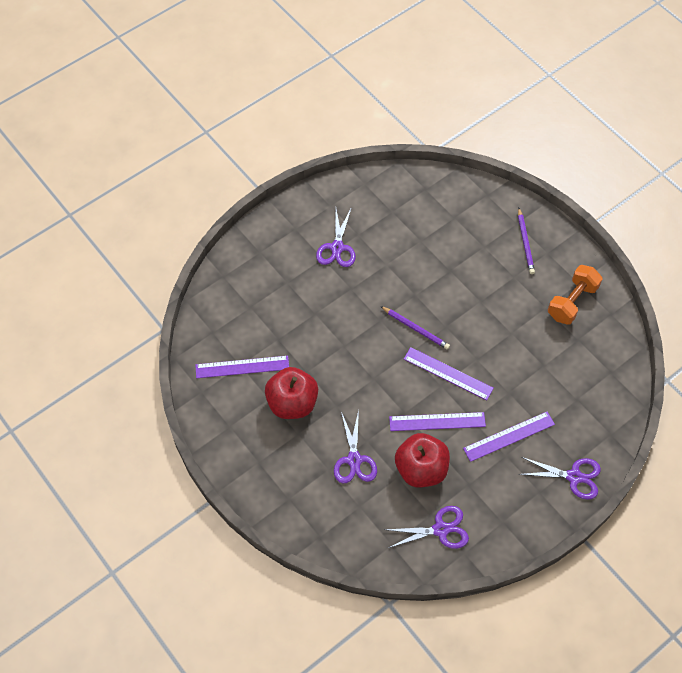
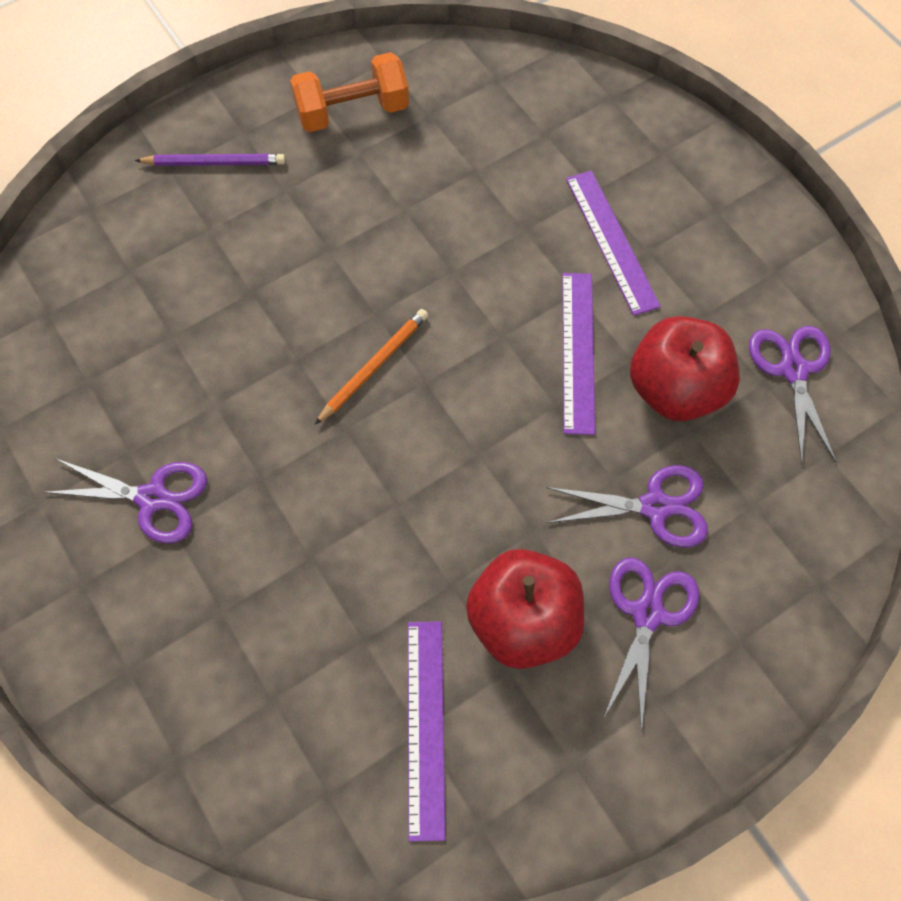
camera: 85 degrees left, 5 degrees up
purple pencil [380,306,450,350] -> orange pencil [315,309,428,424]
purple ruler [404,347,494,400] -> none
purple scissors [520,457,601,500] -> purple scissors moved to [603,557,699,732]
orange dumbbell [548,265,602,325] -> orange dumbbell turned 60 degrees counterclockwise [290,52,409,132]

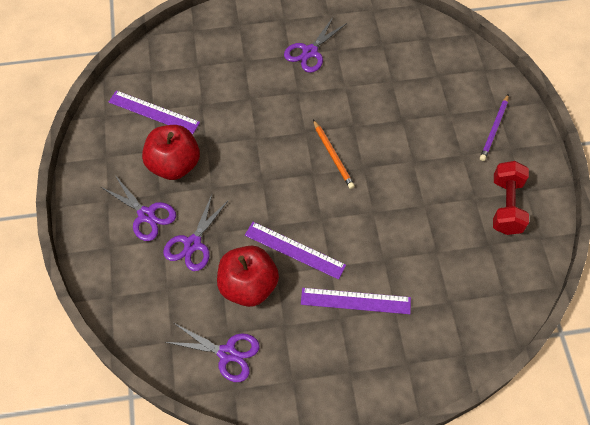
camera: 115 degrees right, 5 degrees down
orange dumbbell [290,52,409,132] -> red dumbbell [493,161,529,235]

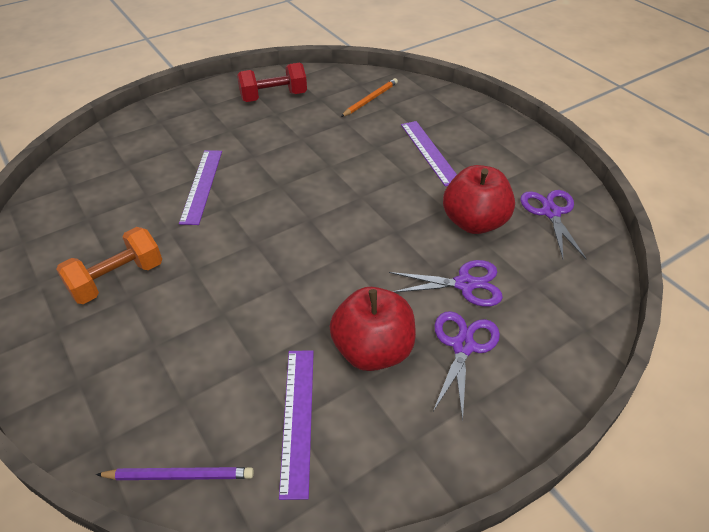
camera: 115 degrees left, 15 degrees down
purple ruler [245,222,346,280] -> purple ruler moved to [179,150,222,225]
purple scissors [284,16,347,73] -> orange dumbbell [56,227,162,304]
orange pencil [313,120,355,189] -> orange pencil moved to [341,78,398,117]
purple pencil [480,94,509,161] -> purple pencil moved to [96,467,254,480]

